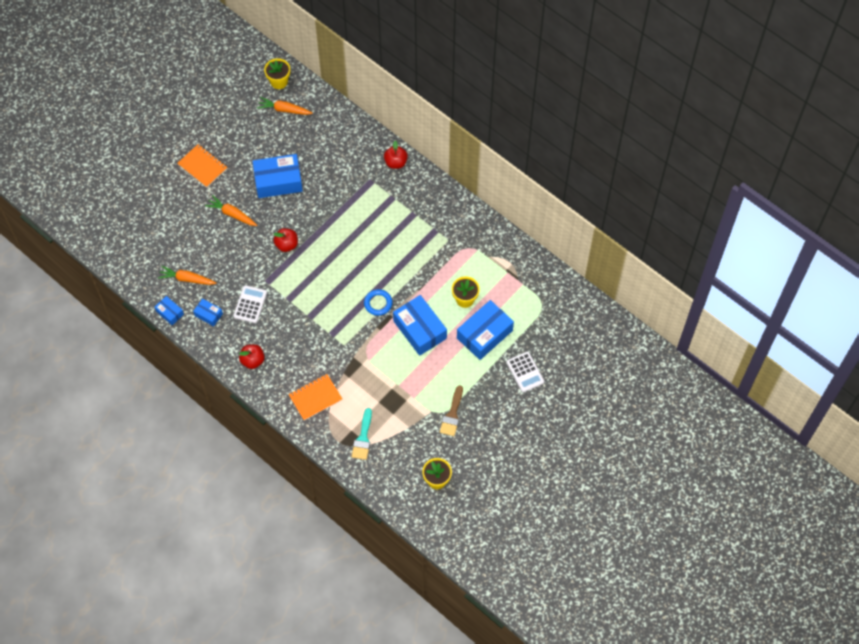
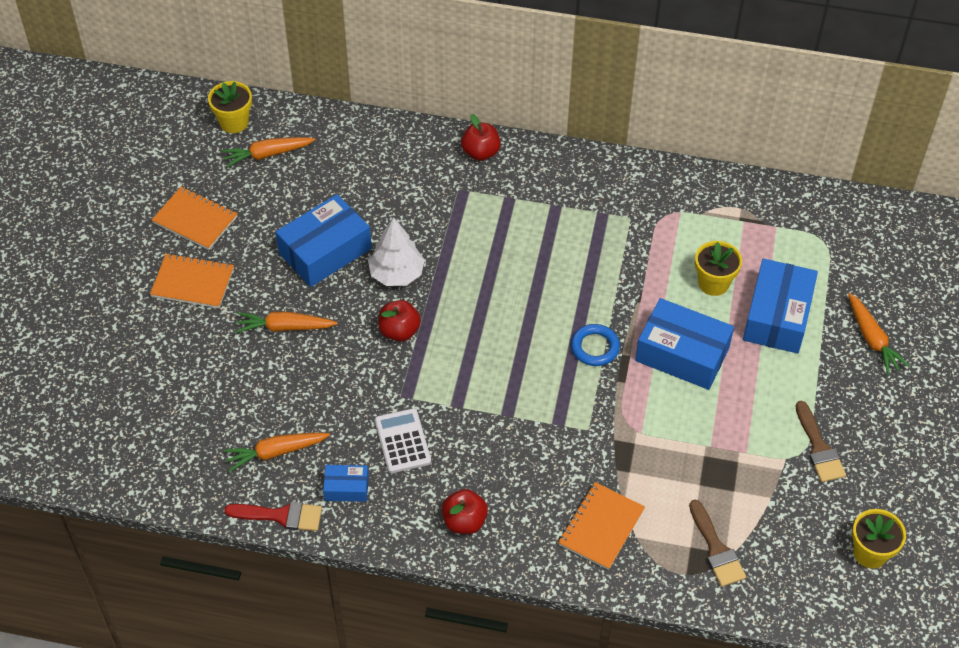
camera: 30 degrees left, 10 degrees down
blue box [155,296,184,325] -> red brush [224,502,322,531]
turquoise brush [352,408,372,460] -> brown brush [689,500,746,587]
white calculator [507,352,544,392] -> orange carrot [848,293,909,374]
none -> orange notebook [152,187,238,250]
none -> white tree [368,217,425,286]

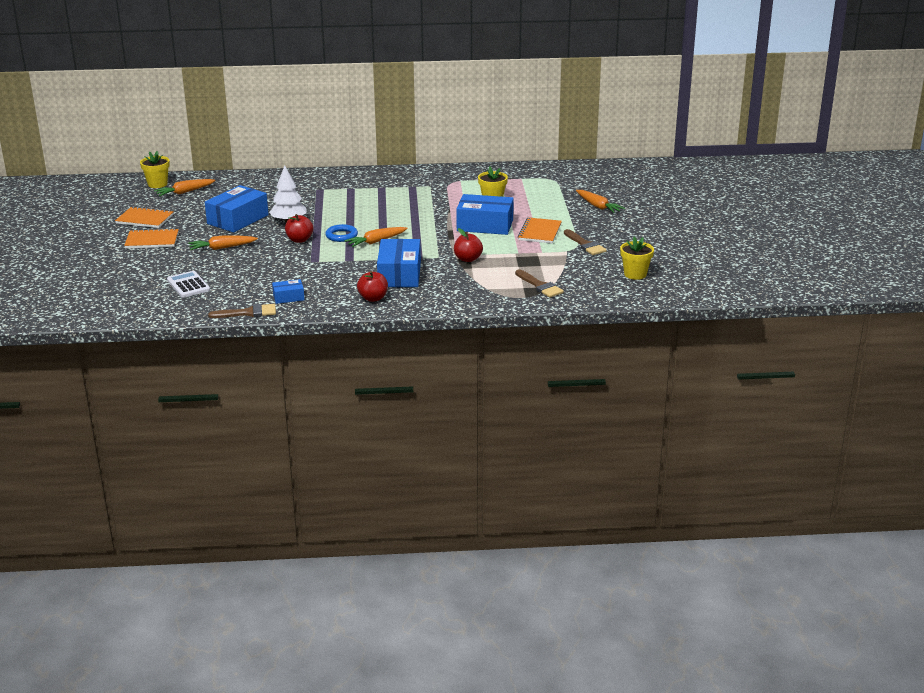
camera: 15 degrees left, 25 degrees down
orange carrot [223,433,330,472] -> orange carrot moved to [345,227,408,247]
red brush [224,502,322,531] -> brown brush [208,304,276,318]
white calculator [375,408,431,473] -> white calculator moved to [167,271,210,298]
red apple [461,114,501,161] -> red apple moved to [454,228,483,262]
orange notebook [558,482,645,570] -> orange notebook moved to [518,217,562,243]
blue ring [571,324,620,366] -> blue ring moved to [325,224,358,242]
blue box [743,258,818,353] -> blue box moved to [377,239,421,287]

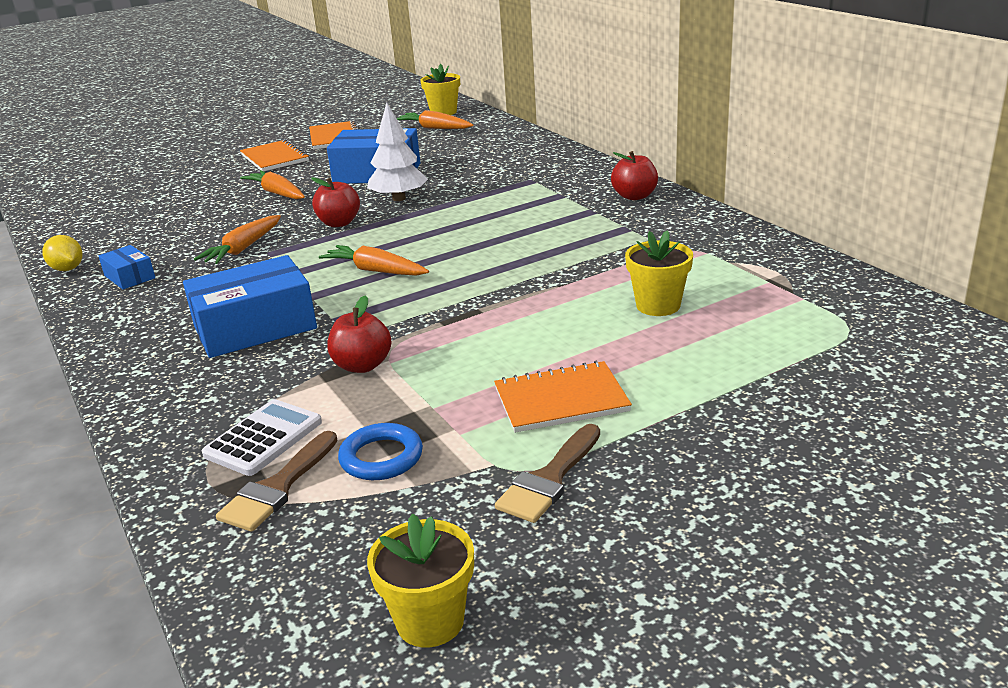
camera: 65 degrees right, 0 degrees up
white calculator [167,271,210,298] -> white calculator moved to [202,399,322,476]
brown brush [208,304,276,318] -> yellow lemon [42,235,82,271]
blue ring [325,224,358,242] -> blue ring moved to [338,423,423,480]
red apple [357,271,388,302] -> red apple moved to [611,151,658,200]
blue box [456,194,514,235] -> none
orange carrot [576,190,625,213] -> orange carrot moved to [194,215,281,264]

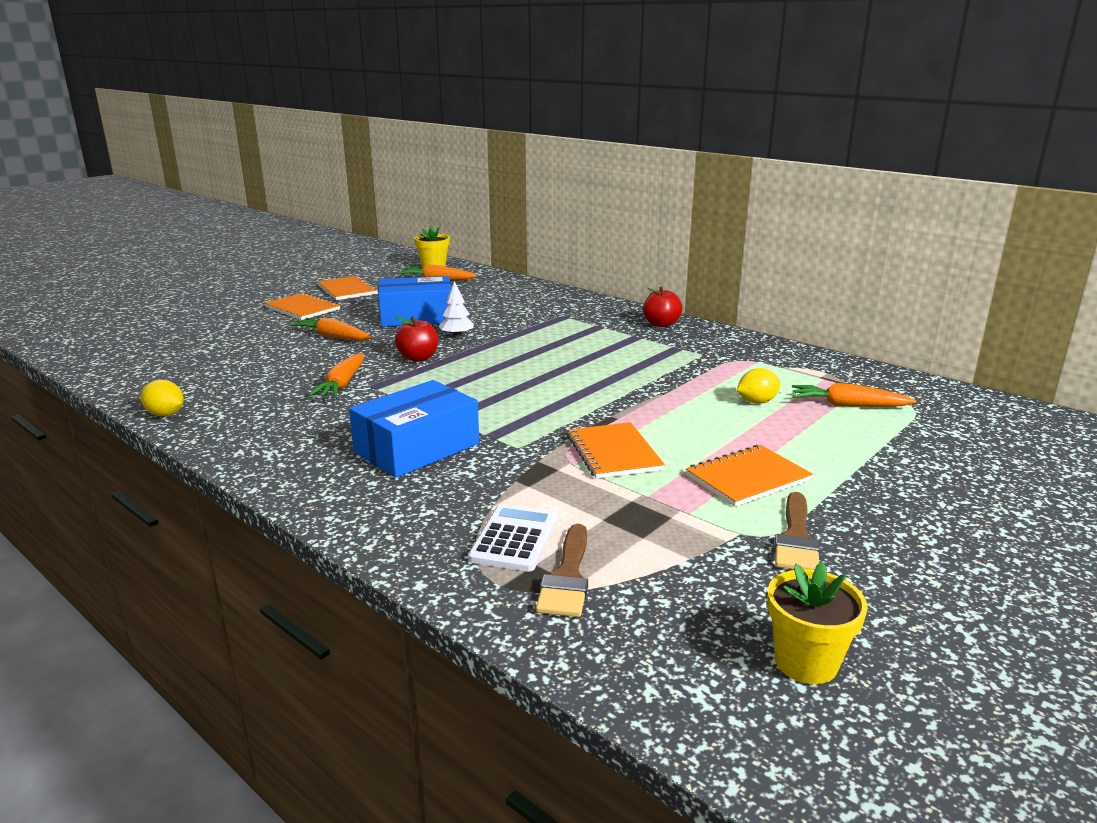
camera: 20 degrees left, 5 degrees down
blue box [99,245,155,290] -> none
orange carrot [319,245,429,276] -> orange carrot moved to [792,383,917,407]
red apple [327,296,391,373] -> none
blue ring [338,423,423,480] -> none
white tree [367,103,428,201] -> white tree [439,281,474,337], size x0.64
yellow flower pot [625,230,693,316] -> yellow lemon [737,368,781,404]
none -> orange notebook [567,422,665,479]

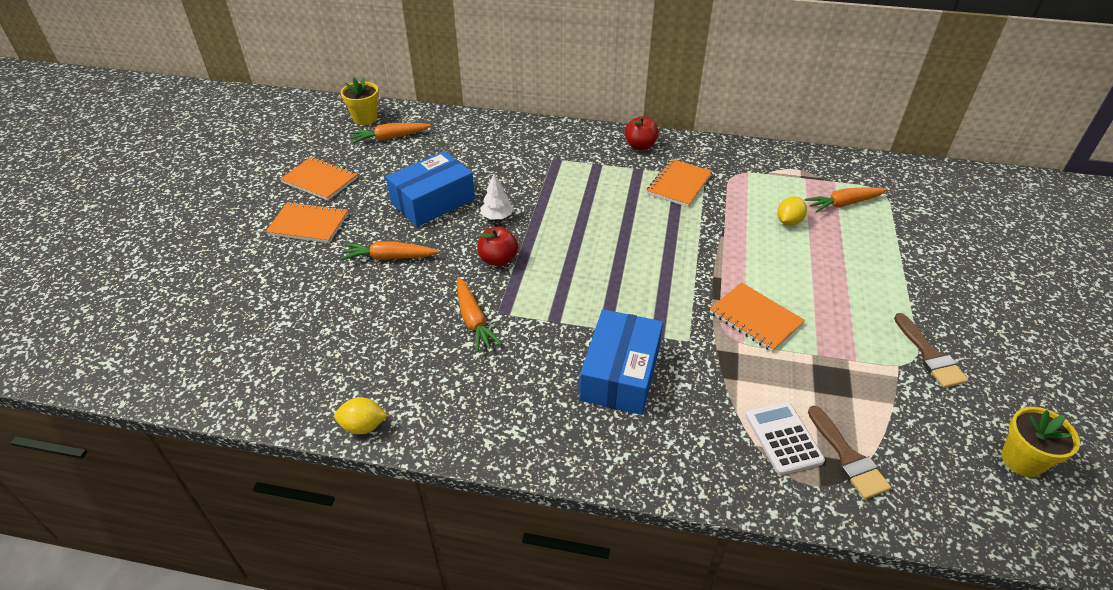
camera: 30 degrees left, 20 degrees up
orange notebook [686,445,813,507] -> orange notebook moved to [647,159,713,207]

